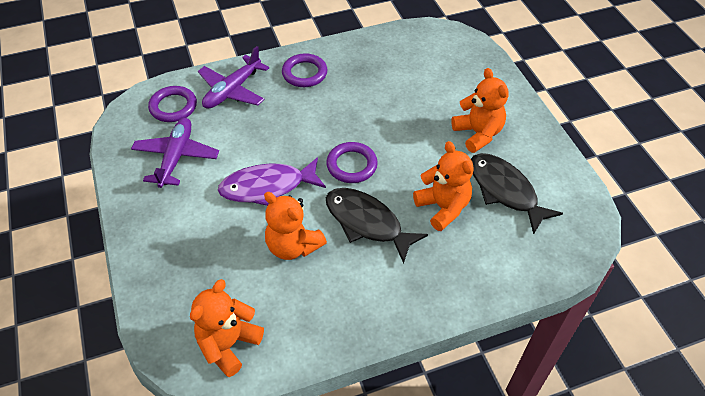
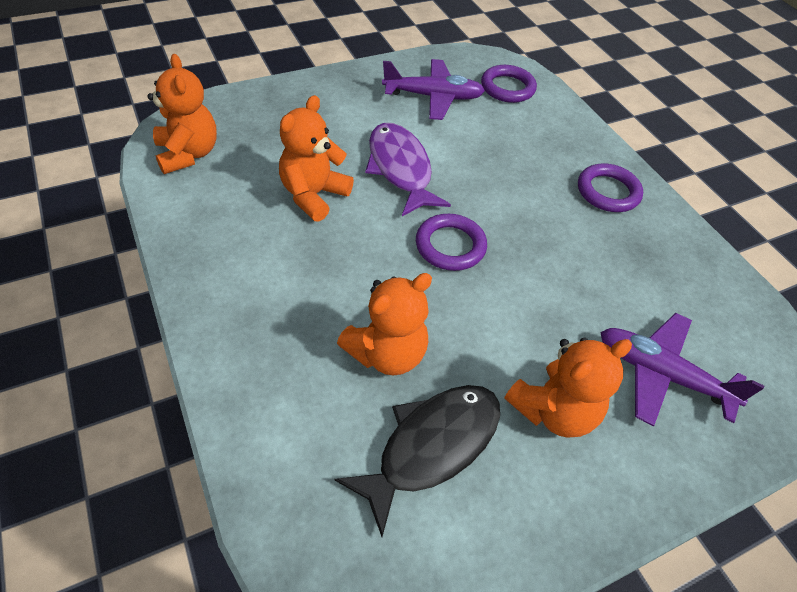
camera: 80 degrees right, 0 degrees up
orange teddy bear [190,279,264,377] -> orange teddy bear turned 45 degrees clockwise [147,54,217,174]
purple plane [198,46,269,109] -> purple plane moved to [600,313,764,426]
black fish [326,188,428,264] -> none

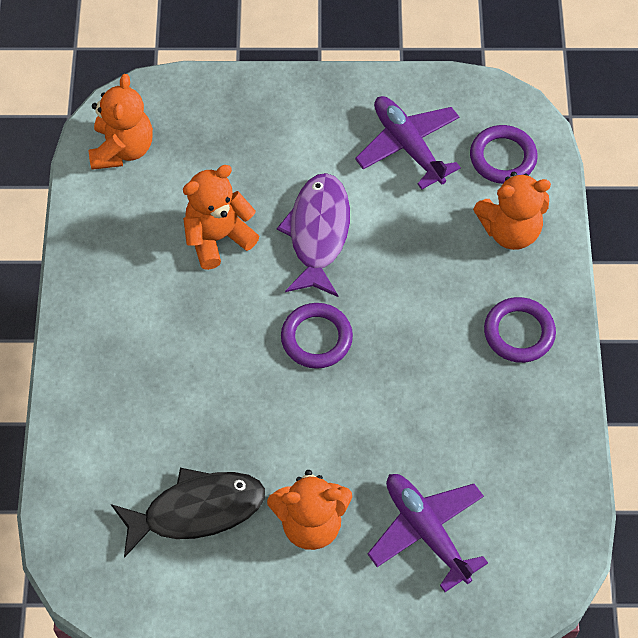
camera: 30 degrees right, 10 degrees up
orange teddy bear [337,273,432,376] -> orange teddy bear moved to [473,172,551,250]
purple plane [382,59,485,120] -> purple plane turned 150 degrees counterclockwise [355,96,461,189]

